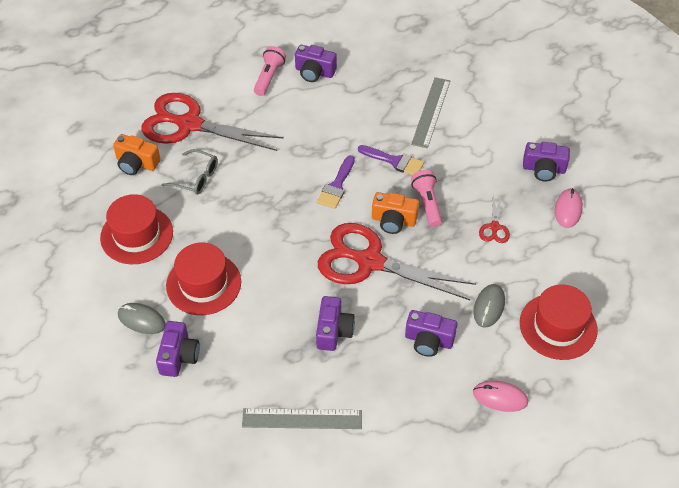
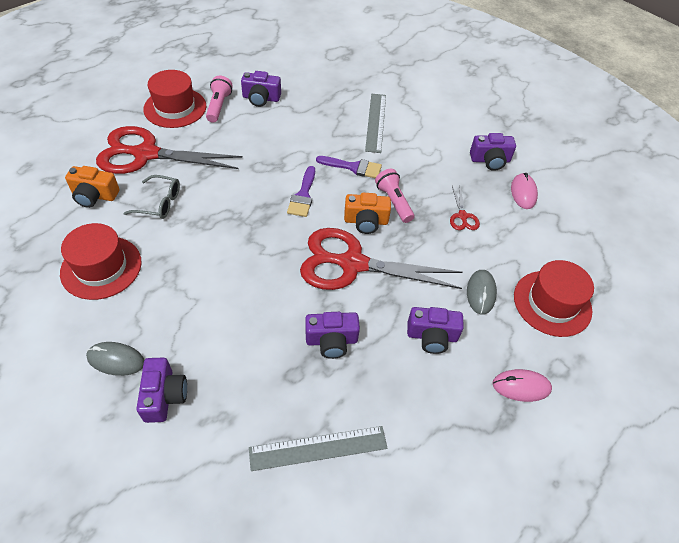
camera: 15 degrees left, 0 degrees up
red hat [166,243,241,315] -> red hat moved to [143,70,206,128]
purple camera [316,296,355,351] -> purple camera turned 90 degrees clockwise [305,312,360,359]

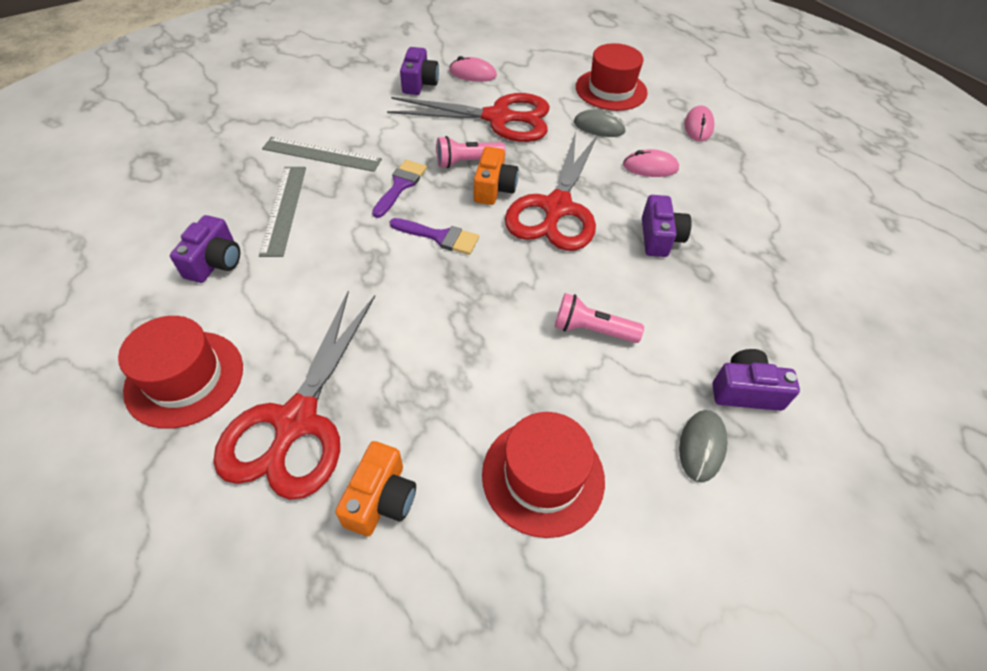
camera: 80 degrees left, 0 degrees up
grey glasses [123,175,180,219] -> none
pink flashlight [206,76,233,123] -> pink flashlight moved to [555,293,644,343]
grey ruler [249,426,387,471] -> grey ruler moved to [259,167,306,257]
purple camera [407,307,464,354] -> pink mouse [623,149,679,177]
red scissors [450,186,480,230] -> red scissors [387,93,550,142], size x2.39

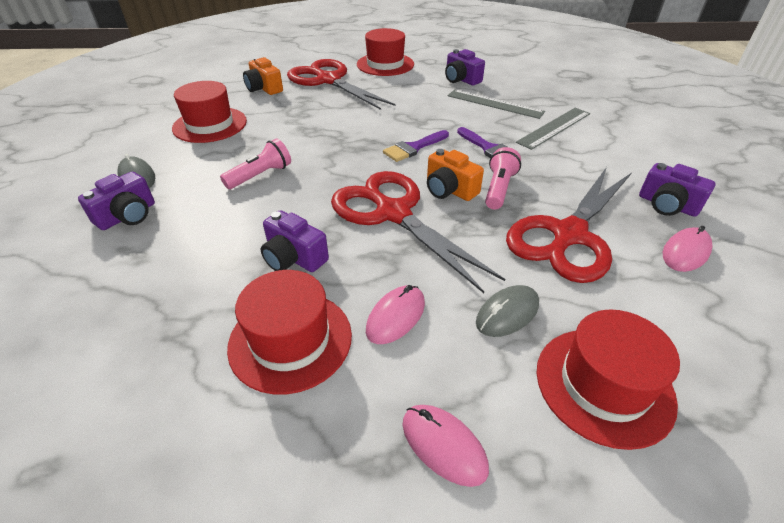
camera: 125 degrees right, 10 degrees down
none -> red hat [227,270,352,394]

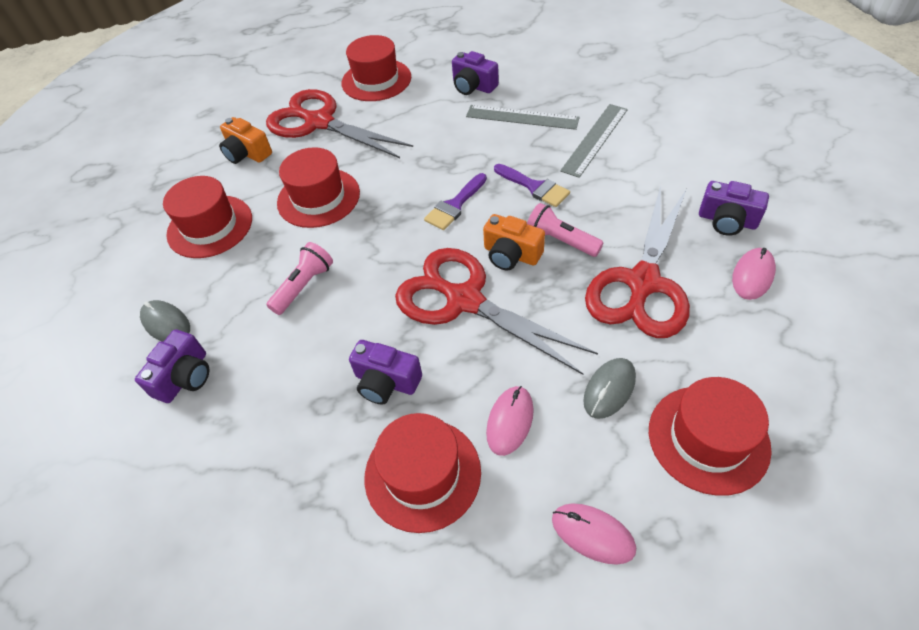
camera: 10 degrees left, 10 degrees up
pink flashlight [485,147,521,210] -> pink flashlight turned 60 degrees counterclockwise [527,203,604,257]
none -> red hat [277,147,360,228]

